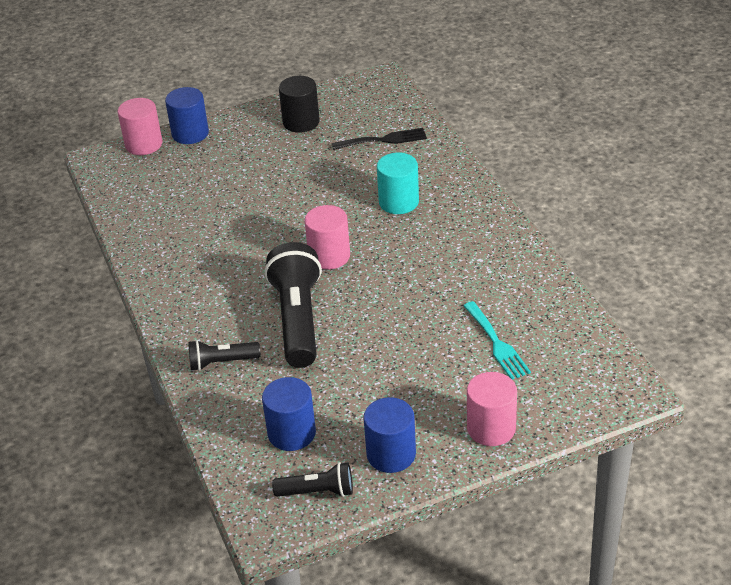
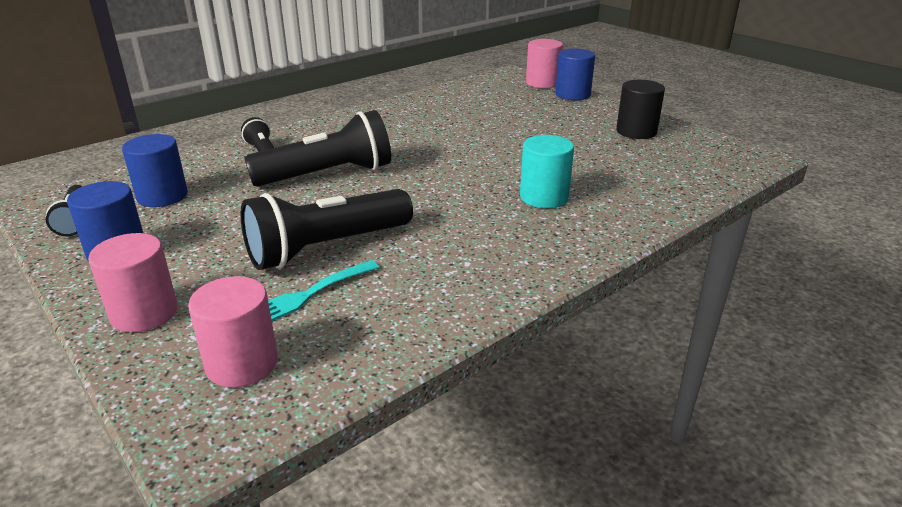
camera: 70 degrees right, 10 degrees down
pink cylinder [304,205,350,270] -> pink cylinder moved to [188,276,278,387]
black fork [332,128,427,150] -> none
none -> black flashlight [240,189,413,270]

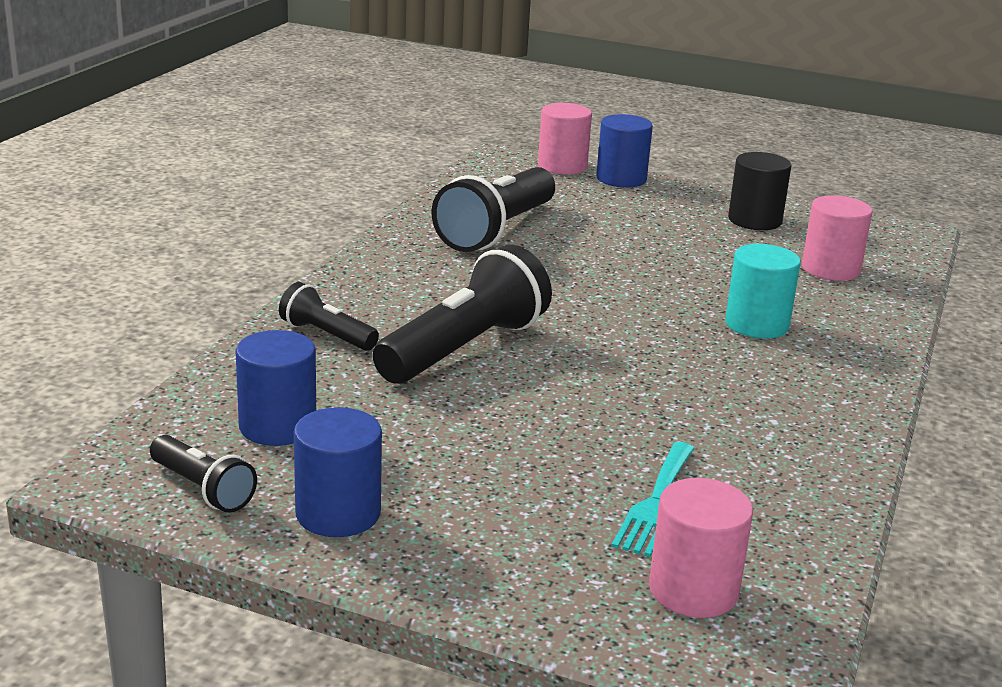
camera: 30 degrees left, 5 degrees down
pink cylinder [88,233,178,332] -> pink cylinder moved to [802,195,873,281]
black flashlight [240,189,413,270] -> black flashlight moved to [432,167,555,252]

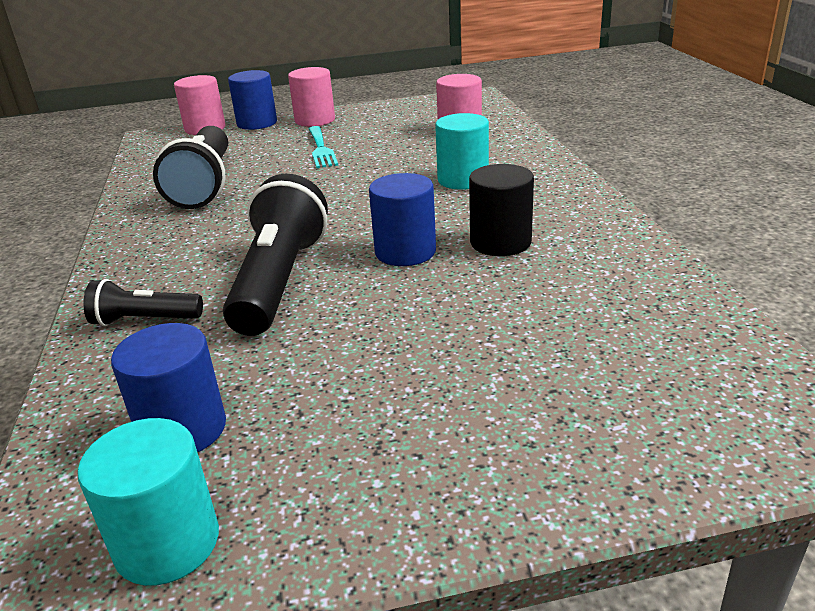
camera: 30 degrees left, 5 degrees up
black flashlight [150,435,257,513] -> turquoise cylinder [77,418,219,586]
blue cylinder [294,407,382,537] -> blue cylinder moved to [369,173,436,266]
turquoise fork [612,442,695,557] -> turquoise fork moved to [309,126,338,168]
pink cylinder [649,478,753,618] -> pink cylinder moved to [288,67,335,127]
black cylinder [728,152,792,230] -> black cylinder moved to [469,164,534,256]

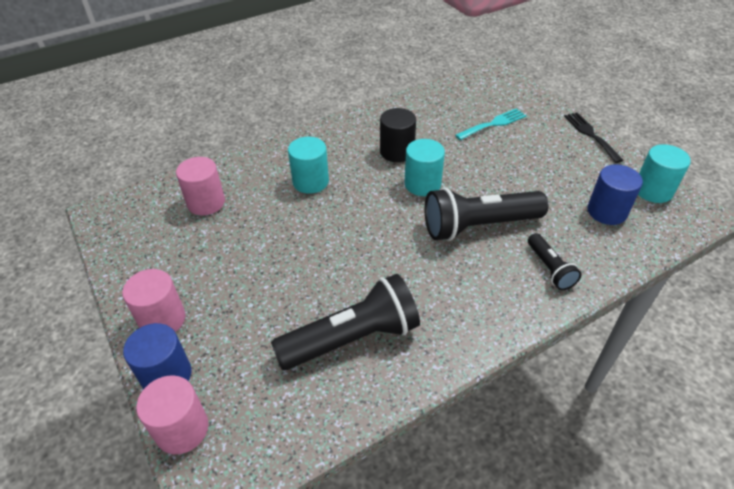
camera: 110 degrees left, 15 degrees up
turquoise fork [309,126,338,168] -> turquoise fork moved to [455,108,526,140]
blue cylinder [369,173,436,266] -> turquoise cylinder [404,139,445,196]
none -> black fork [564,112,624,163]

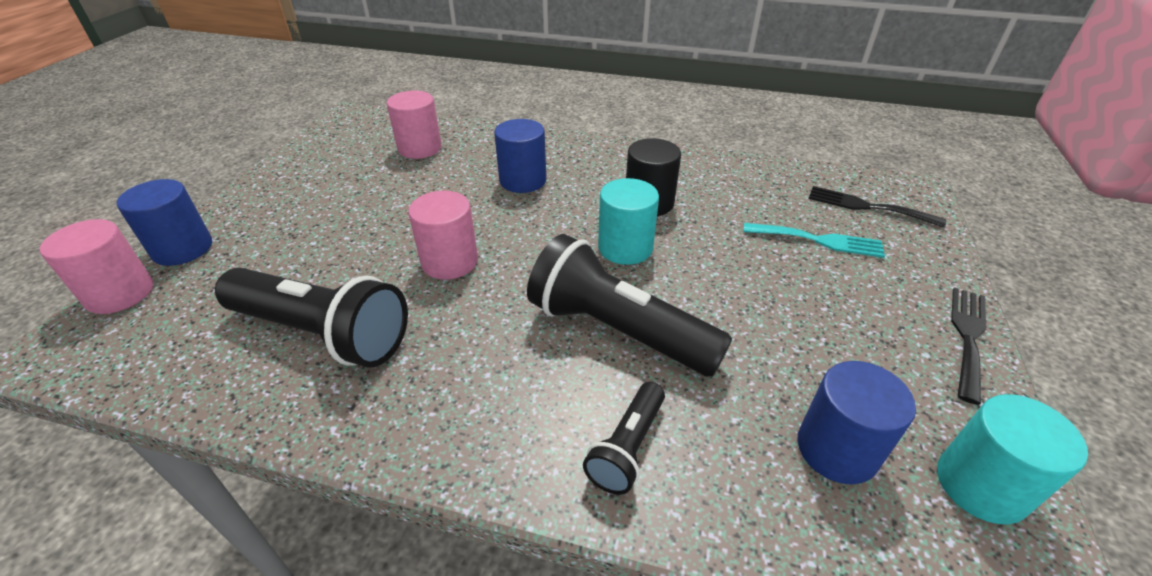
camera: 45 degrees right, 5 degrees down
pink cylinder [122,269,185,332] -> pink cylinder moved to [408,191,478,280]
turquoise cylinder [288,137,329,194] -> blue cylinder [494,119,547,193]
none -> black fork [809,186,946,228]

